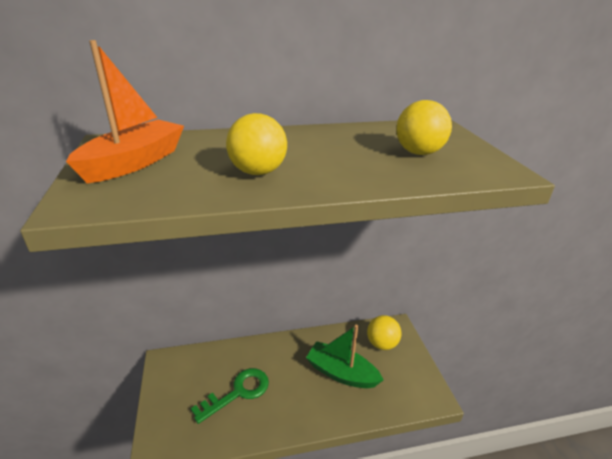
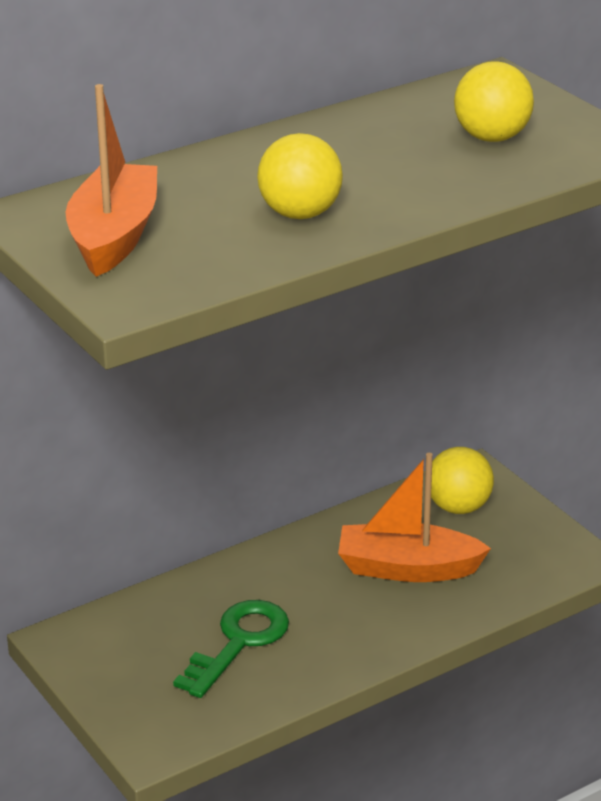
camera: 20 degrees left, 0 degrees up
green boat [306,325,384,388] -> orange boat [338,453,491,582]

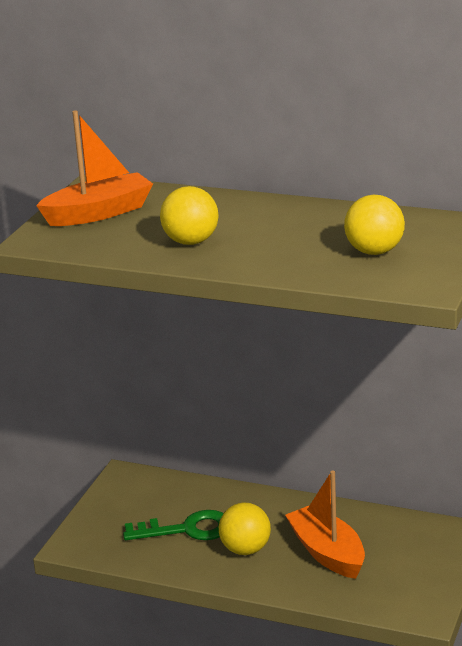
camera: 55 degrees right, 5 degrees down
yellow ball [431,447,494,514] -> yellow ball moved to [219,502,271,555]

